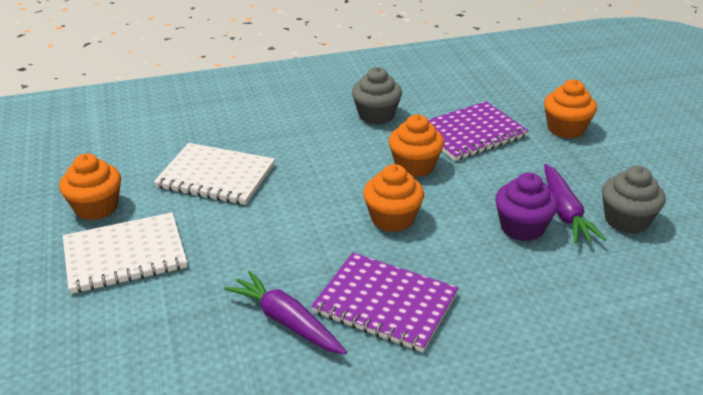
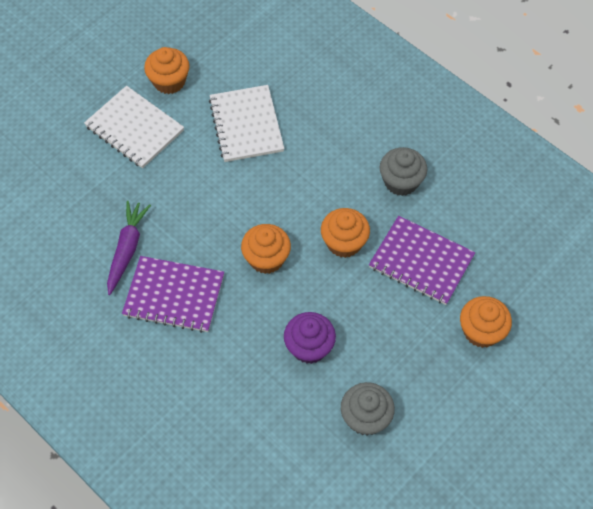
camera: 60 degrees right, 25 degrees up
purple notebook [311,253,458,352] -> purple notebook turned 75 degrees counterclockwise [122,256,224,333]
purple carrot [544,164,606,243] -> none

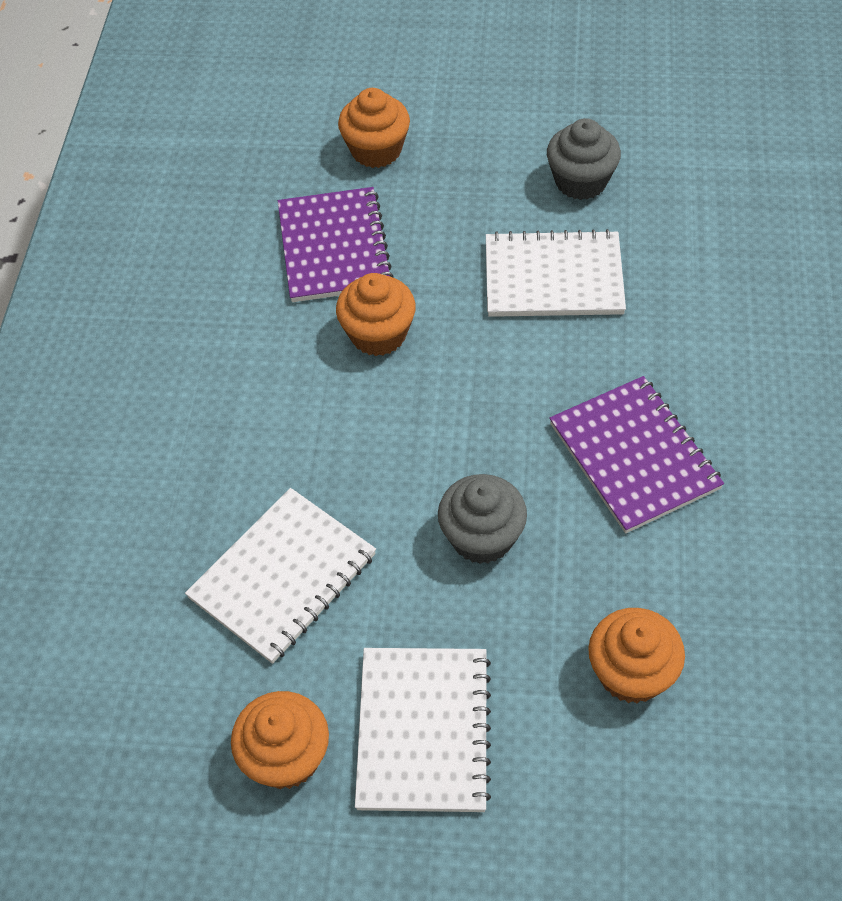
camera: 125 degrees left, 5 degrees down
purple carrot [107,201,151,295] -> none
orange cupcake [241,224,291,274] -> orange cupcake moved to [588,608,685,703]
purple cupcake [284,312,336,364] -> white notebook [486,229,626,317]
grey cupcake [380,147,427,196] -> grey cupcake moved to [438,474,527,564]

